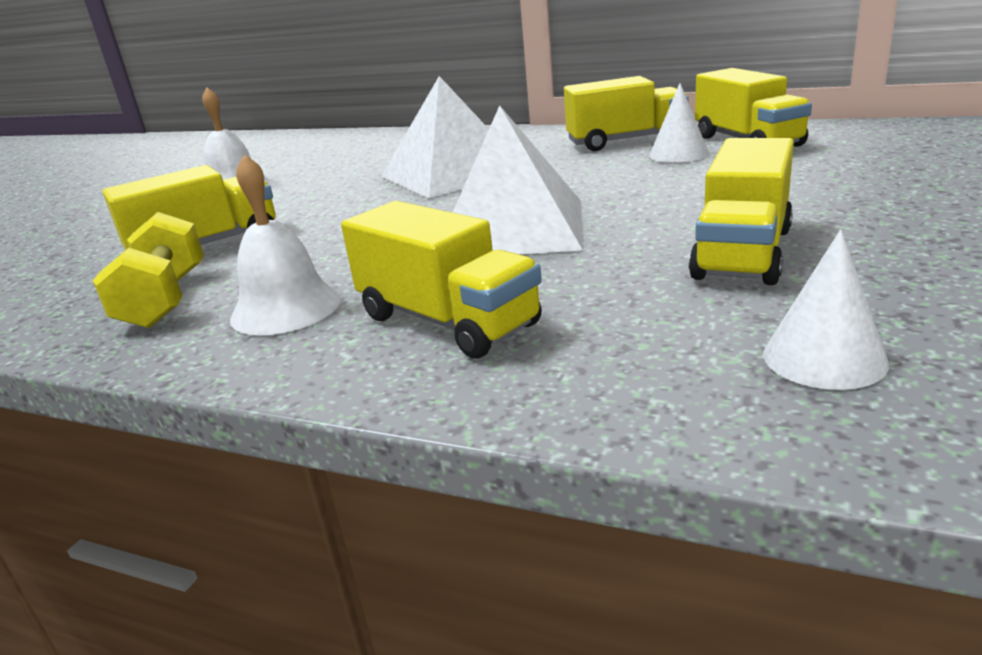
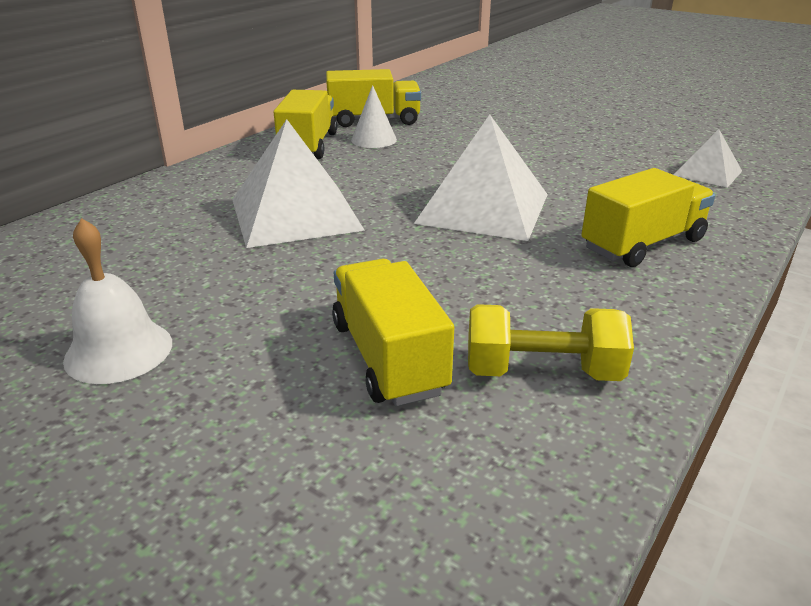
camera: 80 degrees left, 5 degrees up
white bell [230,154,341,335] -> none
yellow truck [689,138,794,285] -> none
white cone [763,230,889,390] -> white pyramid [673,129,742,188]

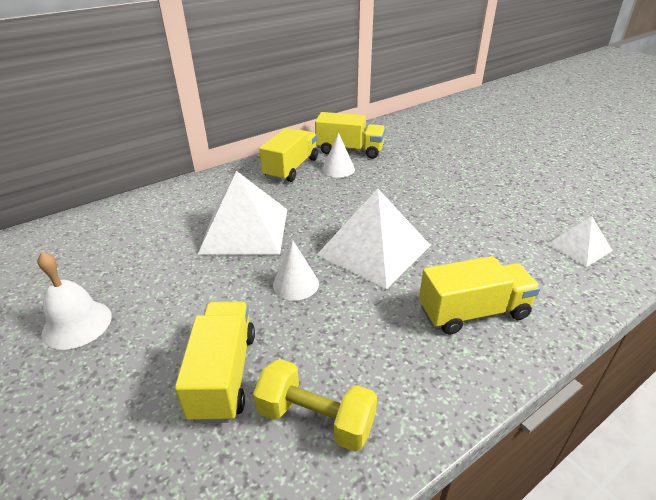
camera: 20 degrees right, 5 degrees up
none -> white cone [273,240,319,300]

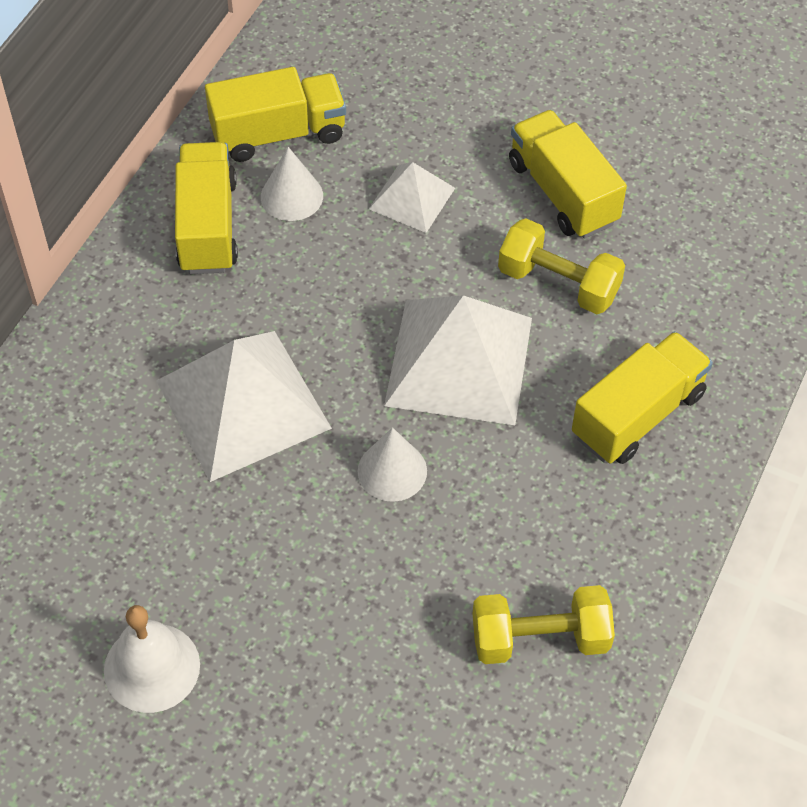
camera: 30 degrees left, 20 degrees up
yellow truck [175,301,255,423] -> yellow truck moved to [509,110,627,239]
white pyramid [548,216,613,267] -> white pyramid moved to [369,162,455,233]
none -> yellow dumbbell [498,219,625,314]

